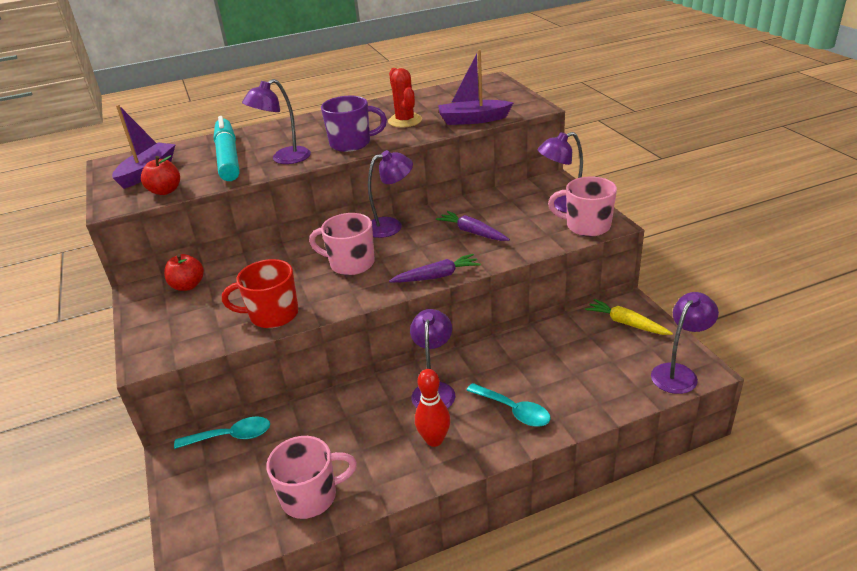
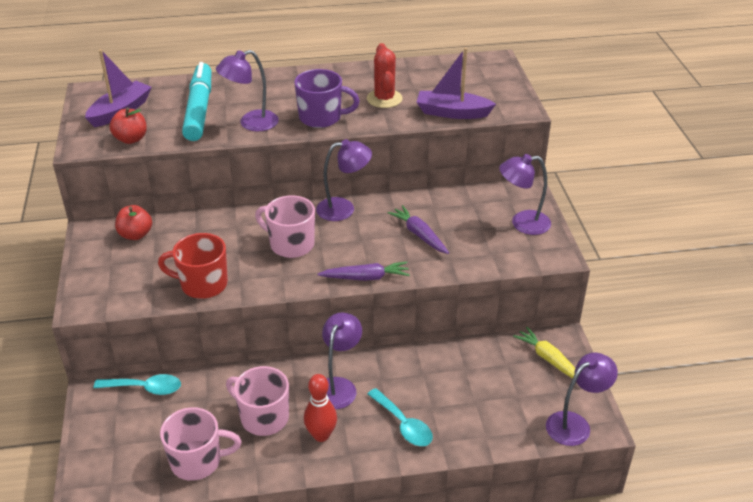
camera: 10 degrees right, 5 degrees up
pink mug [548,176,617,237] -> pink mug moved to [226,366,289,436]

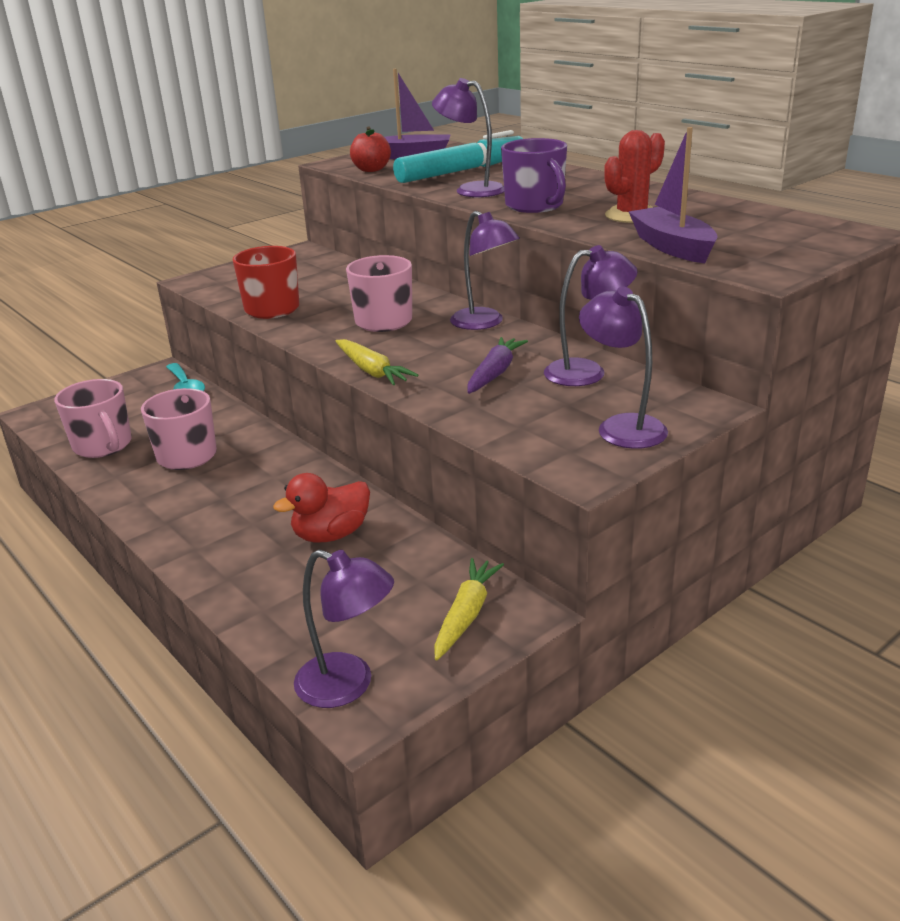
camera: 60 degrees right, 10 degrees down
red apple [115,205,152,240] -> none
red bowling pin [304,374,337,442] -> none
purple carrot [318,262,410,281] -> yellow carrot [335,339,418,385]
purple lamp [322,312,362,409] -> purple lamp moved to [544,245,638,386]
turquoise spoon [368,388,433,446] -> none
none -> red duck [273,473,370,542]

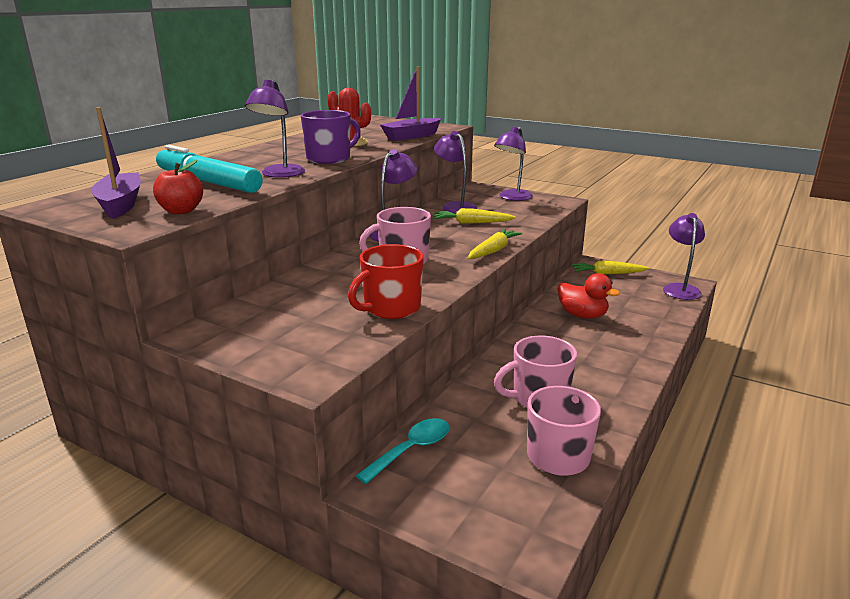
camera: 110 degrees left, 5 degrees down
purple carrot [467,337,528,394] -> yellow carrot [434,208,516,224]

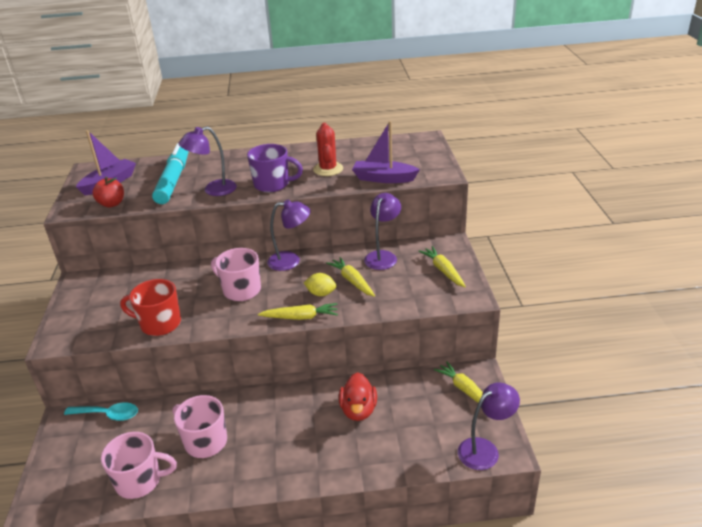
camera: 55 degrees right, 10 degrees up
purple lamp [494,127,533,201] -> yellow carrot [419,246,466,287]
none -> yellow lemon [304,273,336,296]

